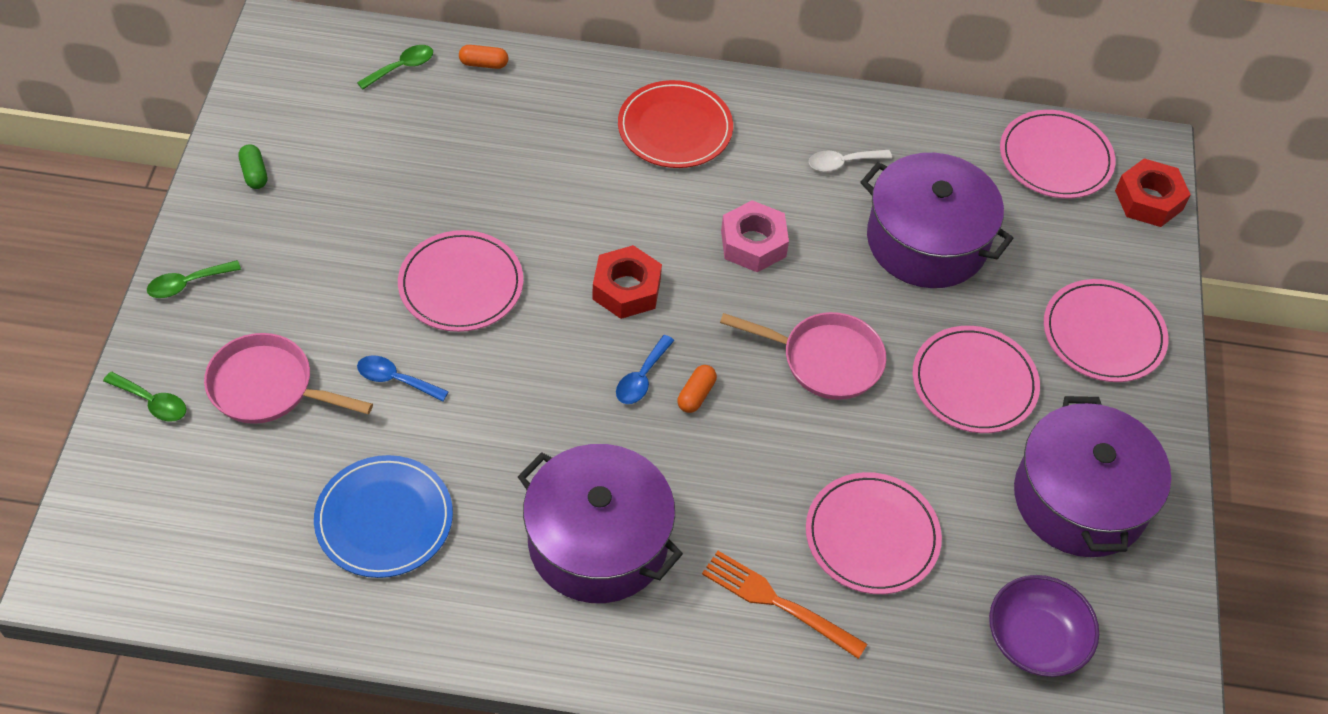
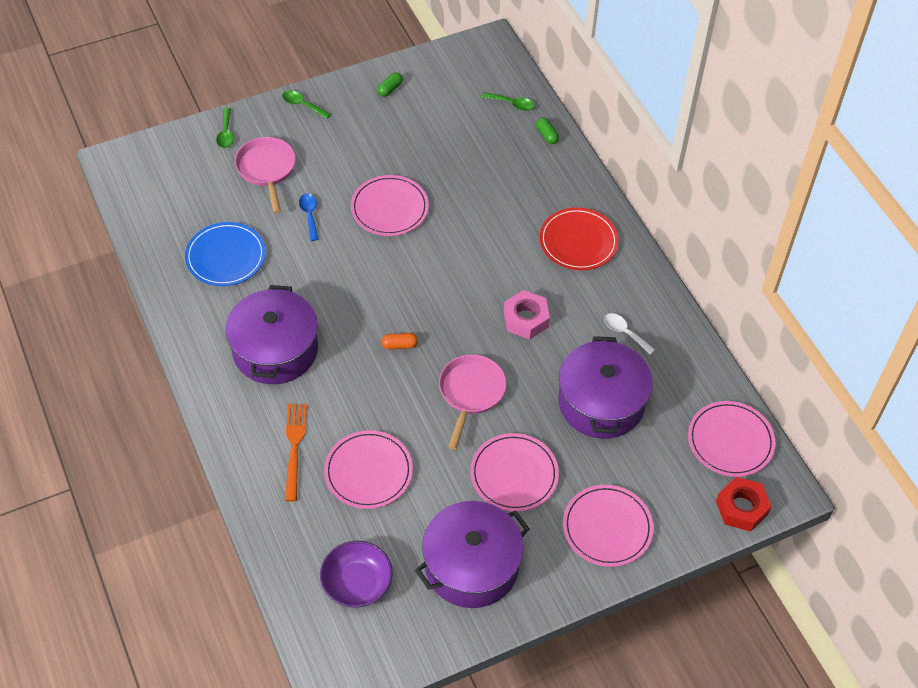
camera: 60 degrees right, 0 degrees up
orange capsule [459,45,508,69] -> green capsule [536,117,559,144]
red nut [592,245,662,319] -> none
blue spoon [616,335,674,404] -> none
pink pan [720,312,886,400] -> pink pan turned 150 degrees counterclockwise [439,355,506,450]

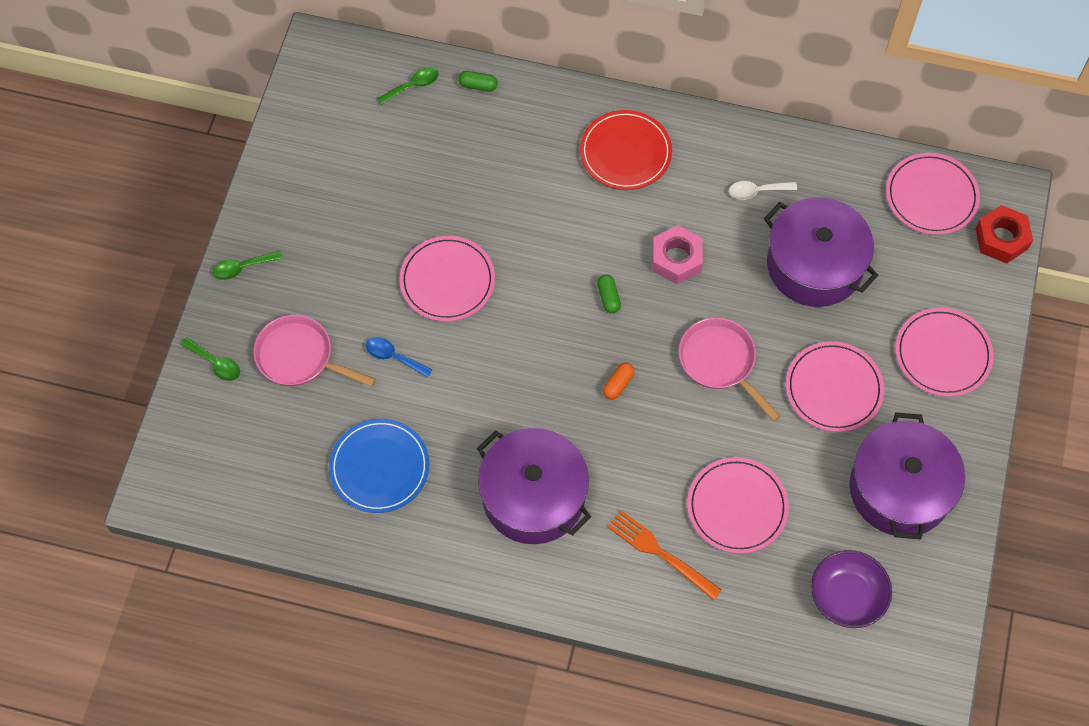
camera: 50 degrees left, 10 degrees up
green capsule [377,72,403,97] -> green capsule moved to [597,274,621,314]

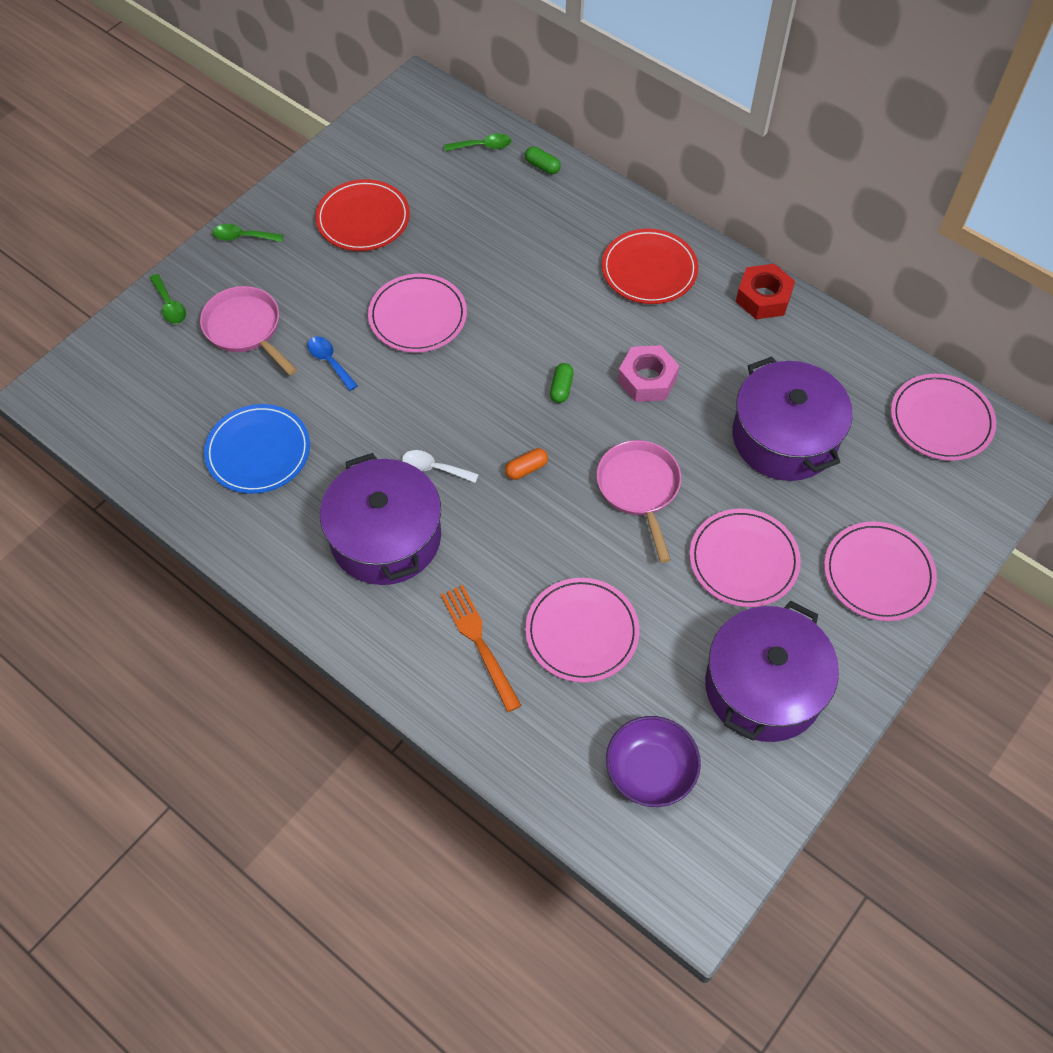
camera: 25 degrees right, 5 degrees down
white spoon [729,181,797,200] -> white spoon moved to [402,450,479,483]
red nut [975,205,1033,263] -> red nut moved to [736,264,795,319]
none -> red plate [315,179,410,251]

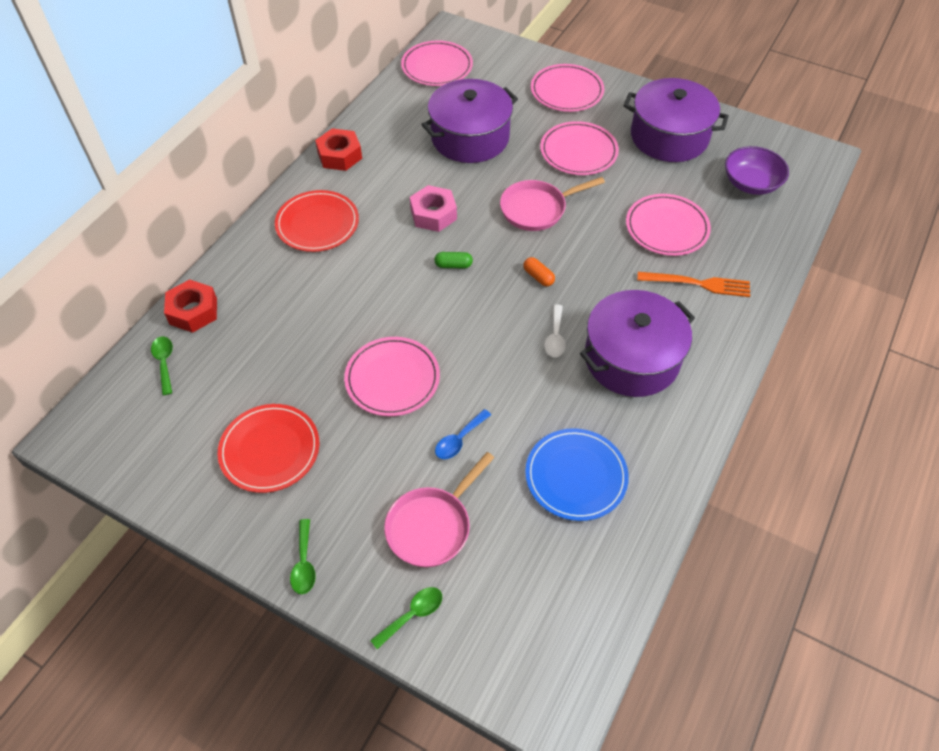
camera: 100 degrees left, 5 degrees down
orange fork [441,585,522,712] -> orange fork turned 135 degrees counterclockwise [637,272,750,297]
green capsule [525,147,561,174] -> red nut [164,279,217,333]

